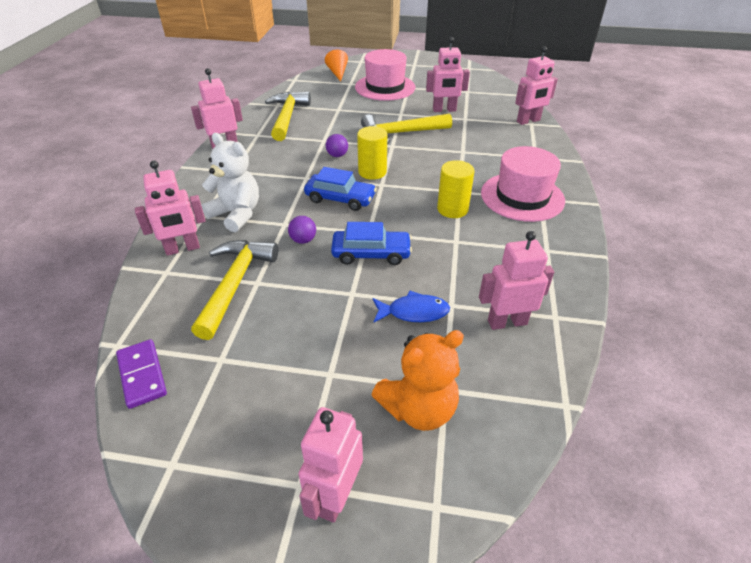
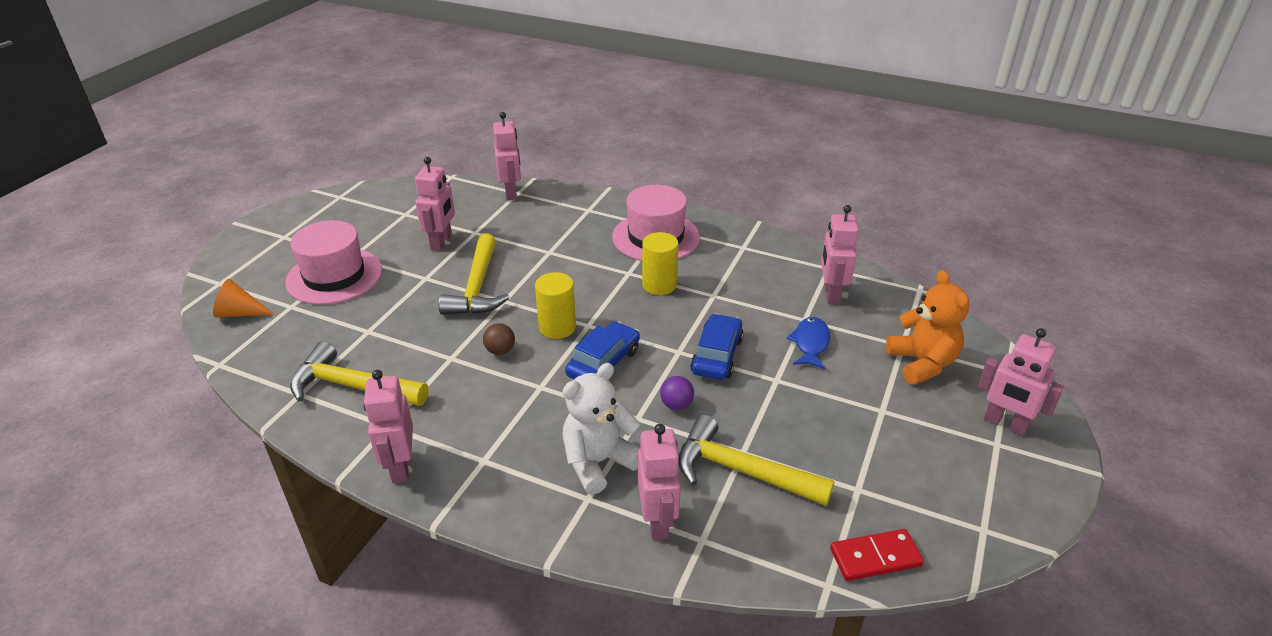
camera: 75 degrees left, 5 degrees down
purple domino [116,339,167,409] -> red domino [830,529,924,581]
purple ball [326,134,348,157] -> brown ball [483,323,515,355]

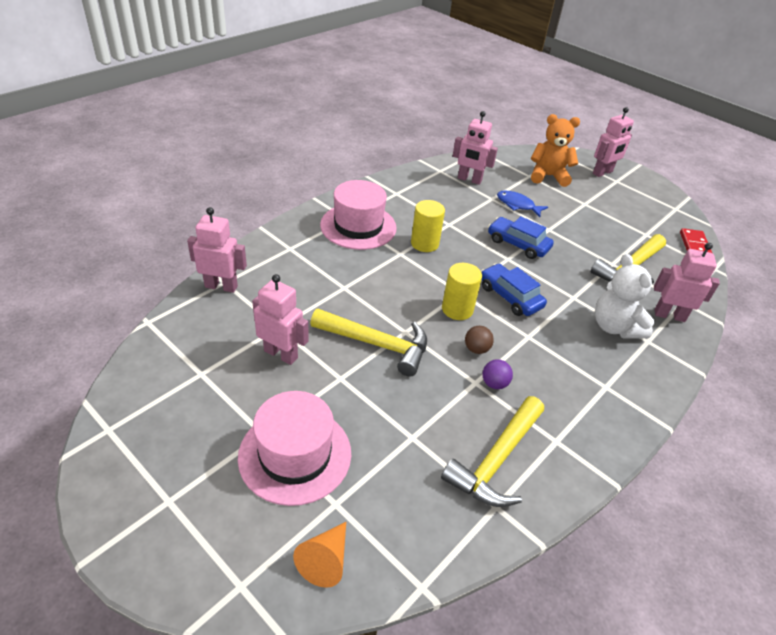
camera: 75 degrees left, 5 degrees up
pink robot [364,370,413,483] -> none
purple ball [660,376,694,410] -> purple ball moved to [482,359,513,389]

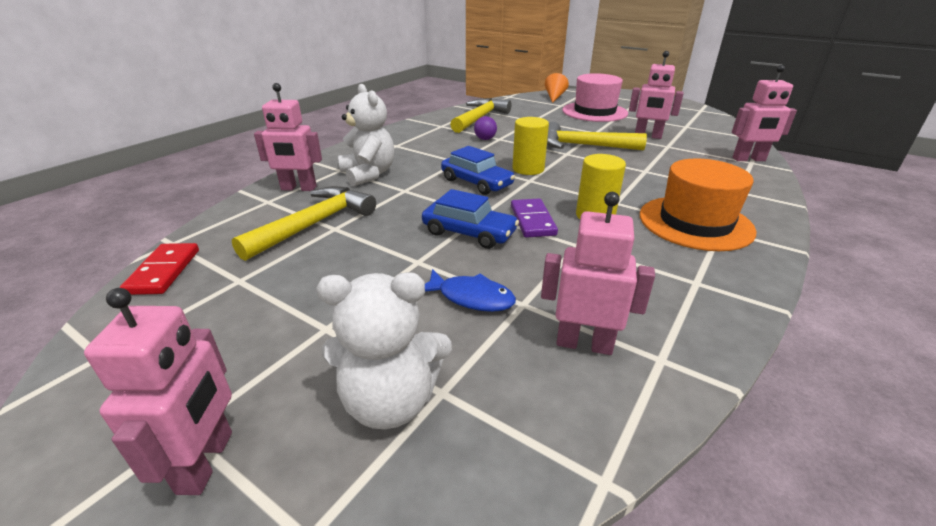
camera: 175 degrees right, 10 degrees down
pink hat [320,180,397,250] -> orange hat [640,158,756,251]
brown ball [465,326,494,354] -> none
orange teddy bear [531,114,580,187] -> white teddy bear [316,272,452,429]
pink robot [593,107,634,177] -> pink robot turned 135 degrees clockwise [84,288,232,495]
none -> purple domino [511,199,558,238]

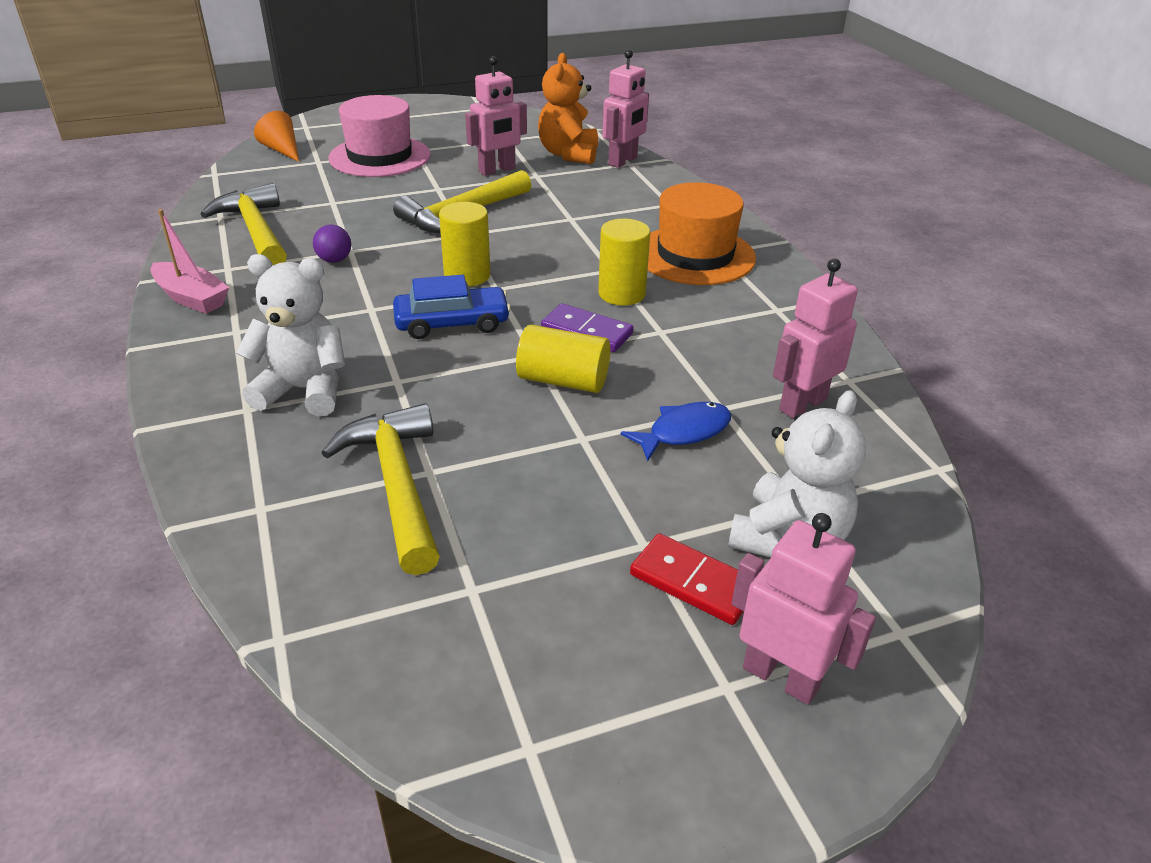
camera: 55 degrees left, 5 degrees up
red domino [119,243,199,295] -> red domino moved to [630,533,744,625]
pink robot [254,83,322,191] -> none
blue car [422,189,519,249] -> yellow cylinder [516,324,610,393]
none -> pink boat [150,209,229,314]
none -> orange teddy bear [538,53,598,164]

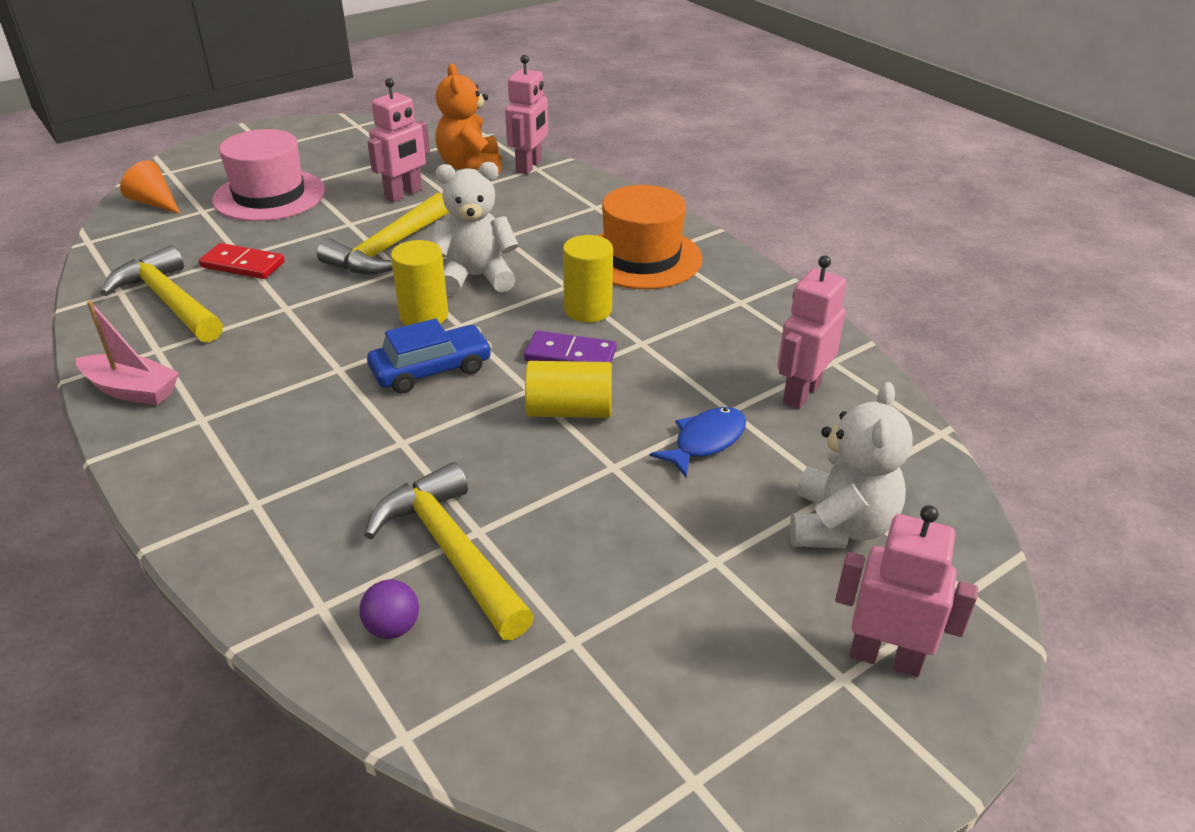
camera: 15 degrees left, 0 degrees up
white teddy bear [236,254,345,416] -> white teddy bear moved to [430,162,518,296]
purple ball [313,225,351,263] -> purple ball moved to [360,580,419,639]
red domino [630,533,744,625] -> red domino moved to [199,243,285,279]

